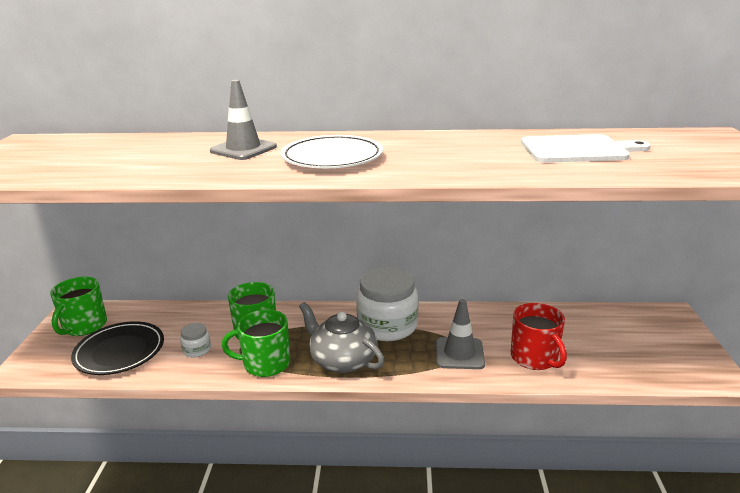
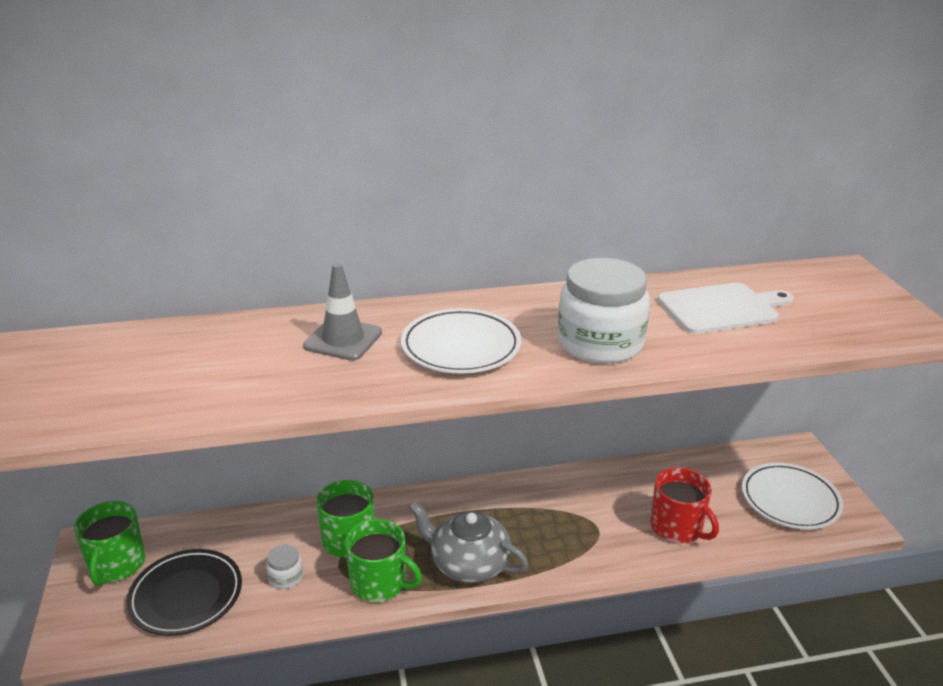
camera: 15 degrees left, 5 degrees up
green mug [222,310,290,377] -> green mug turned 135 degrees counterclockwise [345,519,422,602]
white jar [356,267,418,341] -> white jar moved to [558,258,650,364]
grey traffic cone [436,299,485,369] -> none
none -> white plate [742,463,843,529]

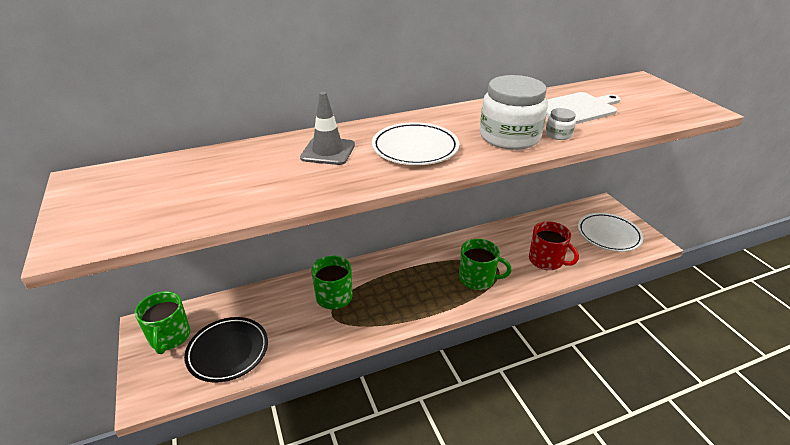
camera: 10 degrees left, 5 degrees up
white jar [266,545,303,589] -> white jar moved to [546,108,576,140]
green mug [345,519,422,602] -> green mug moved to [459,239,512,290]
grey teapot [409,501,529,583] -> none

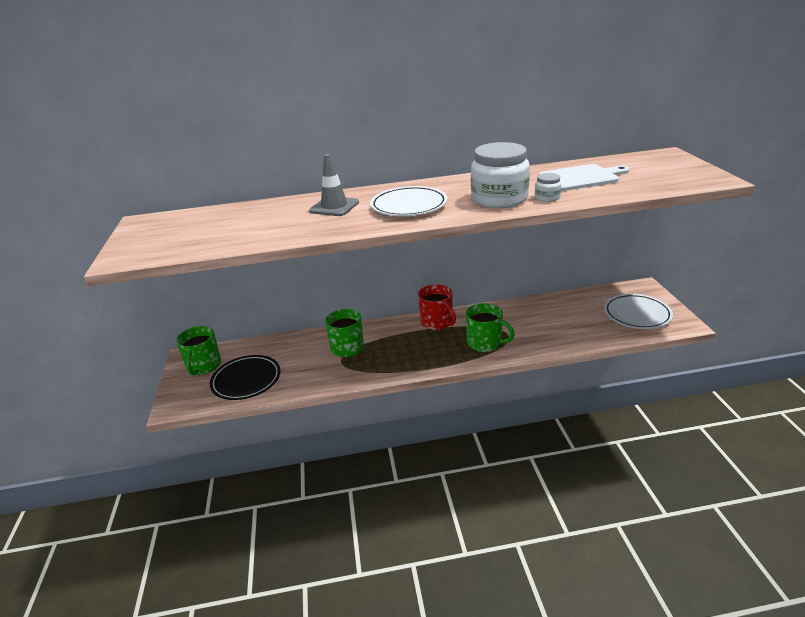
camera: 15 degrees right, 5 degrees down
red mug [529,221,579,270] -> red mug moved to [418,285,456,330]

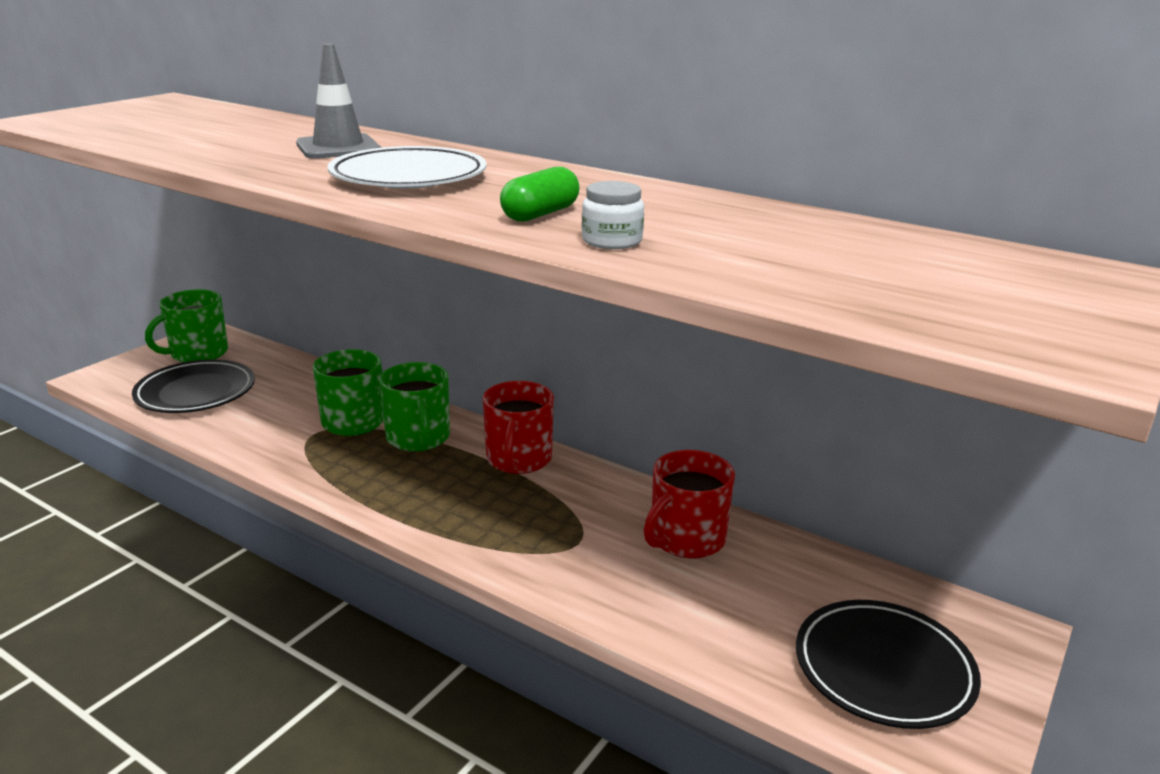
camera: 40 degrees right, 5 degrees down
green mug [466,303,515,352] -> green mug moved to [379,362,450,452]
white jar [471,142,530,208] -> green capsule [500,167,580,222]
white cutting board [538,164,629,191] -> none
white plate [604,294,673,329] -> black plate [796,600,981,729]
none -> red mug [644,450,735,559]

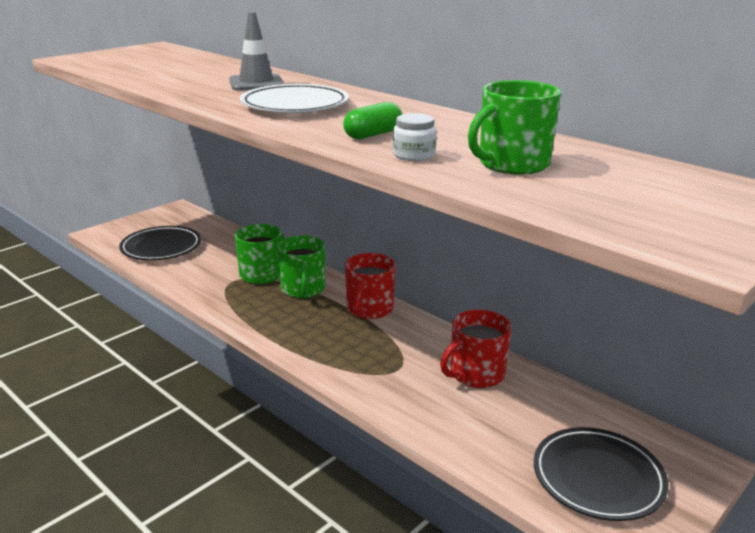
camera: 10 degrees right, 0 degrees up
green mug [145,289,228,362] -> green mug moved to [468,80,561,175]

